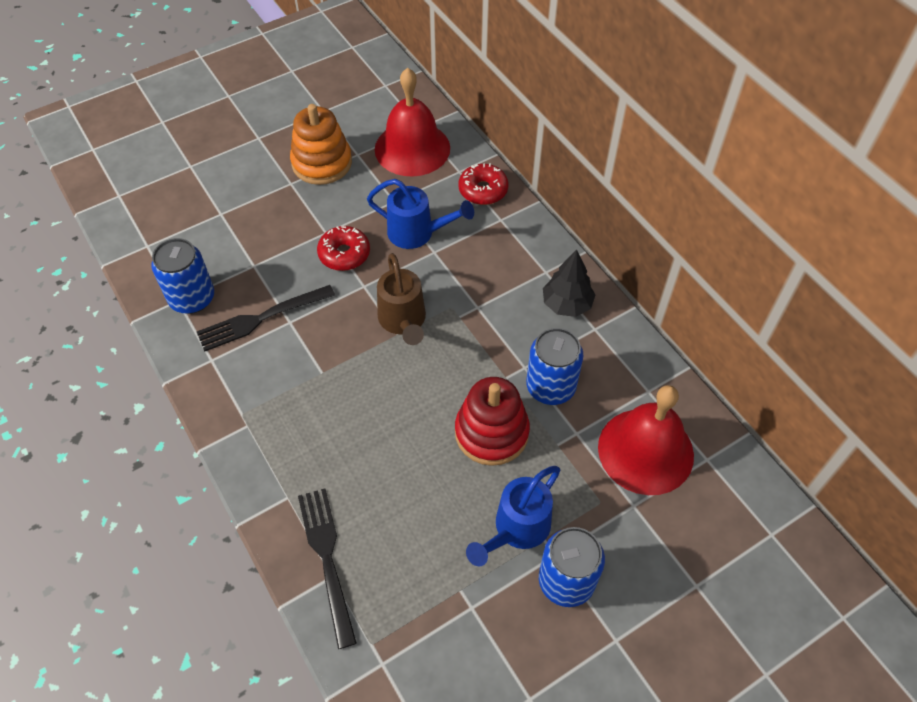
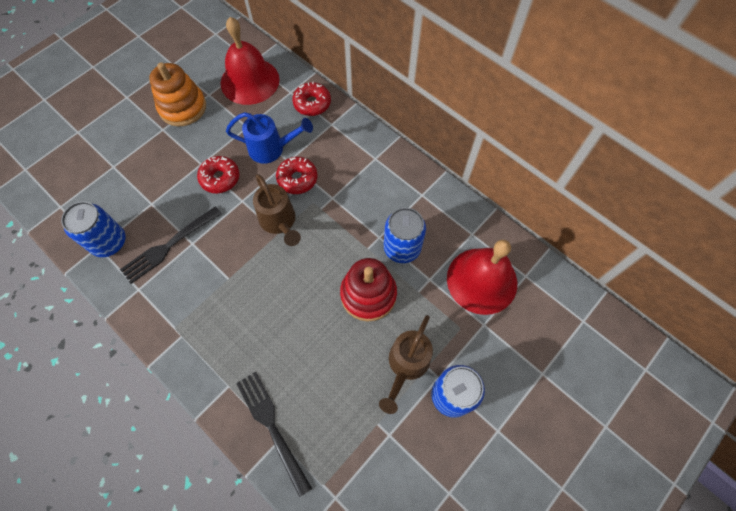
camera: 15 degrees left, 10 degrees up
blue watering can [466,466,560,566] -> brown watering can [379,315,433,414]
black tree [543,250,595,317] -> none
none -> red donut [276,157,318,194]

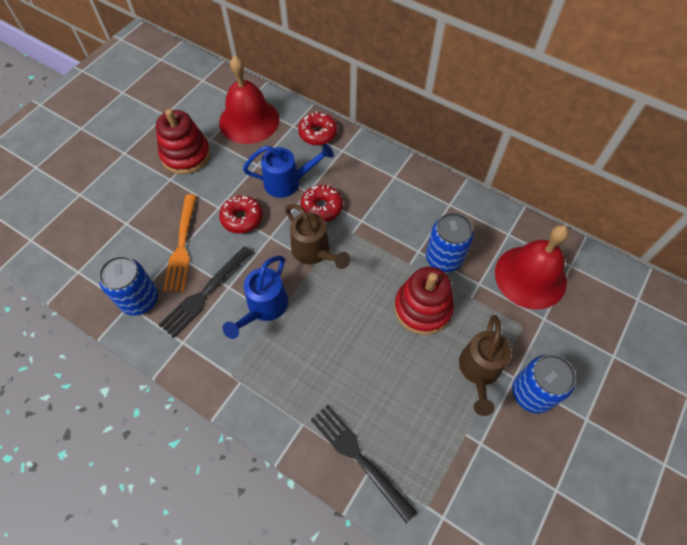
camera: 10 degrees left, 5 degrees down
orange stacking toy [149,62,206,126] -> red stacking toy [156,109,211,174]
none -> orange fork [163,194,196,292]
none -> blue watering can [223,256,288,339]

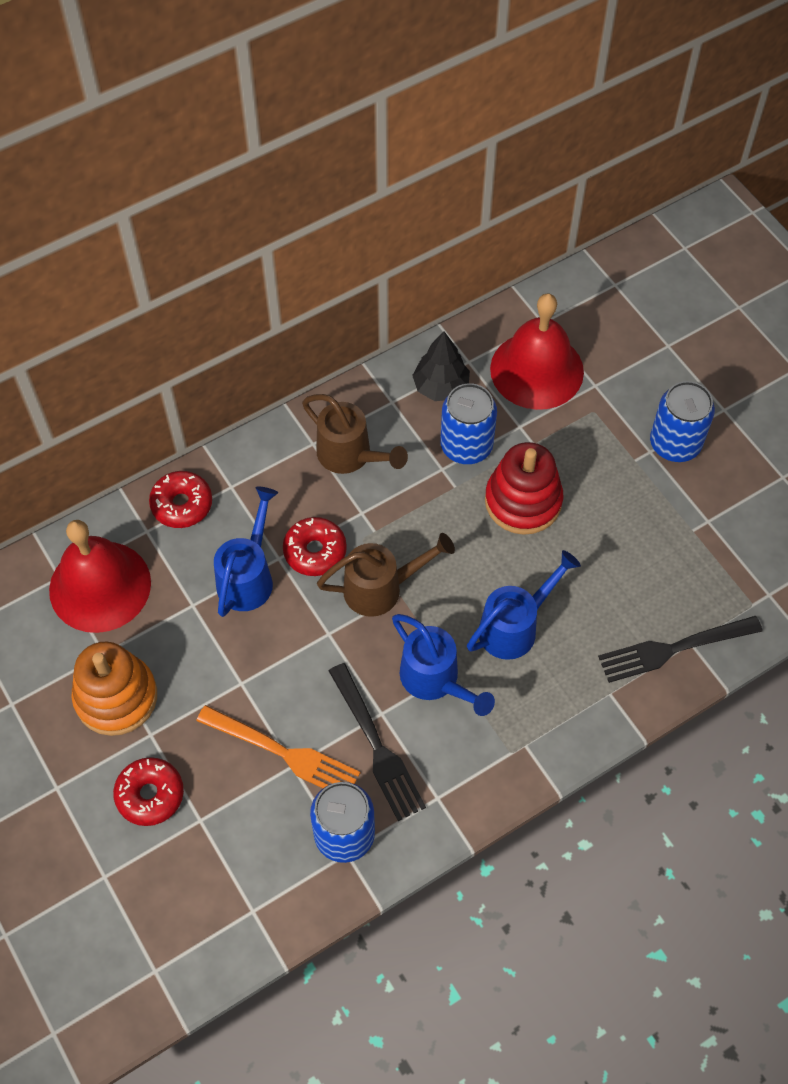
camera: 65 degrees left, 0 degrees up
red stacking toy [156,109,211,174] -> orange stacking toy [72,641,157,736]
red donut [219,195,263,234] -> red donut moved to [113,757,184,826]
brown watering can [459,315,511,416] -> brown watering can moved to [302,394,408,474]
none -> black tree [412,331,470,401]
none -> blue watering can [467,550,581,660]

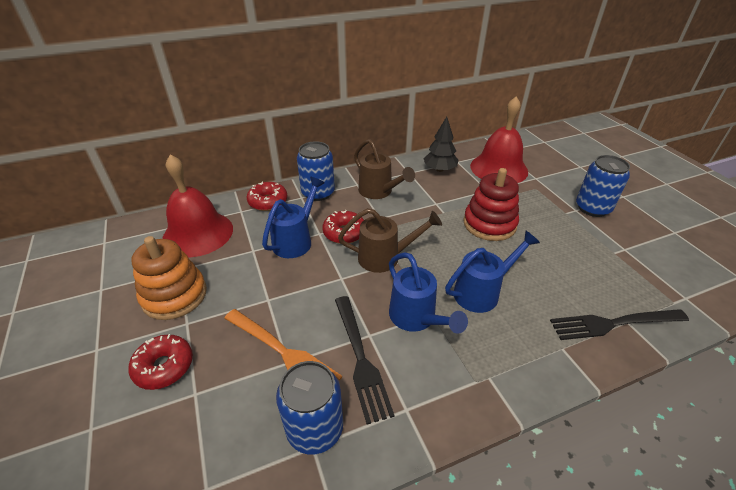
camera: 10 degrees right, 20 degrees down
blue can [440,383,497,464] -> blue can moved to [297,141,335,201]

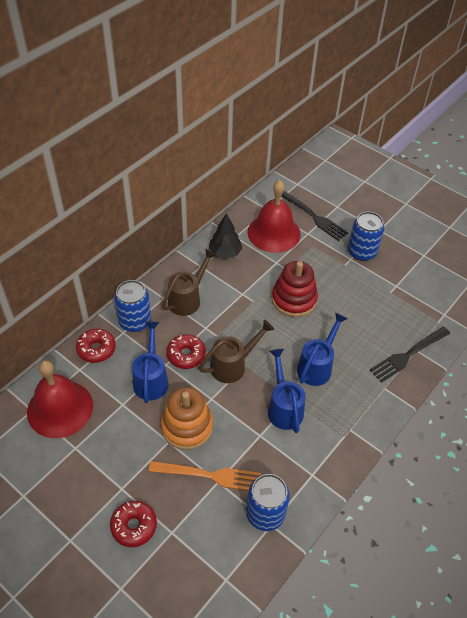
camera: 30 degrees left, 10 degrees up
orange stacking toy [131,236,207,320] -> orange stacking toy moved to [160,387,213,450]
black fork [335,296,395,424] -> black fork moved to [281,191,348,241]
brown watering can [354,139,415,199] -> brown watering can turned 75 degrees counterclockwise [162,249,216,316]
blue watering can [389,252,468,334] -> blue watering can turned 135 degrees counterclockwise [268,349,306,433]

